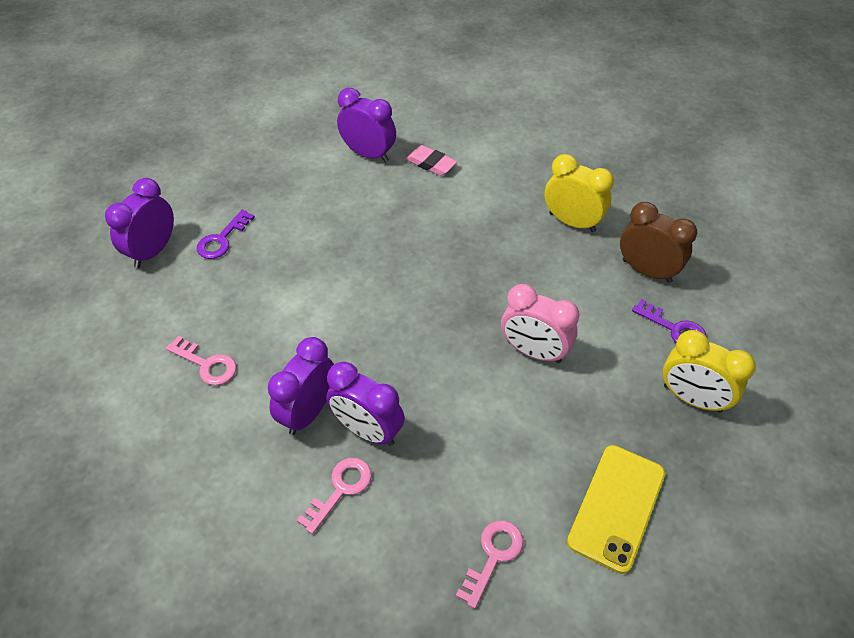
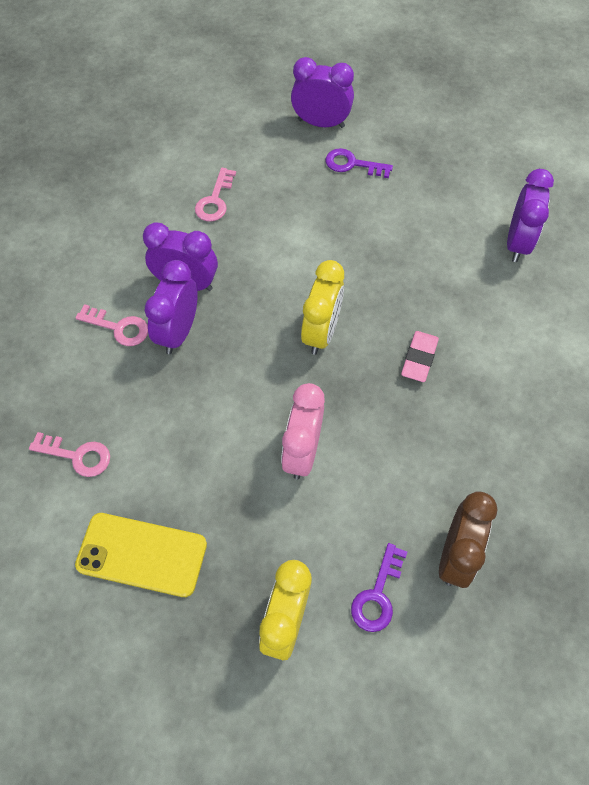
camera: 75 degrees right, 10 degrees up
pink eraser [406,145,457,176] -> pink eraser moved to [401,331,439,382]
yellow clock [545,154,614,232] -> yellow clock moved to [301,260,344,355]

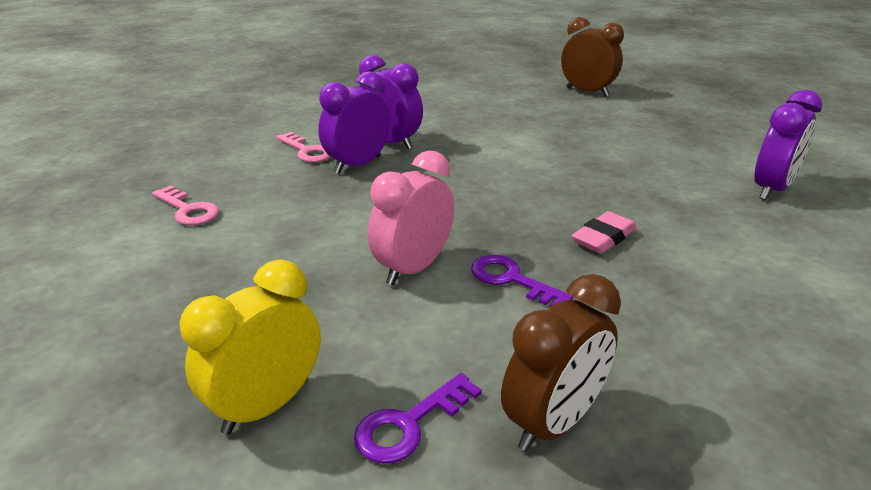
camera: 25 degrees right, 30 degrees down
yellow phone [75,513,207,597] -> none
pink key [195,168,236,221] -> none
purple clock [291,57,354,128] -> brown clock [561,17,624,97]
yellow clock [301,260,344,355] -> none
purple key [326,148,393,178] -> purple key moved to [471,255,573,306]

